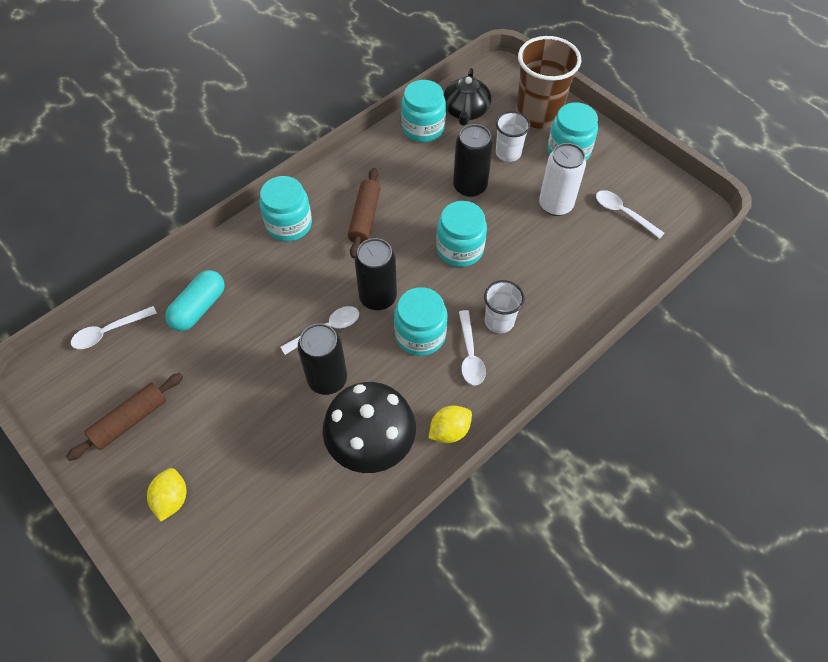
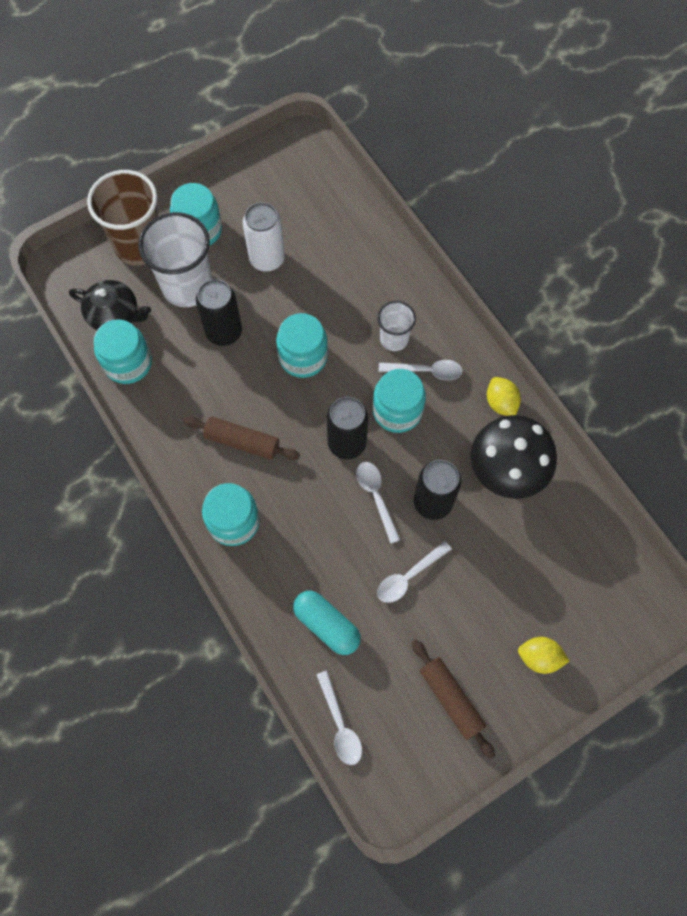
camera: 80 degrees left, 10 degrees up
white cup [496,111,531,162] -> white cup [138,212,212,307], size x1.82
white spoon [596,190,665,239] -> white spoon moved to [377,541,452,603]

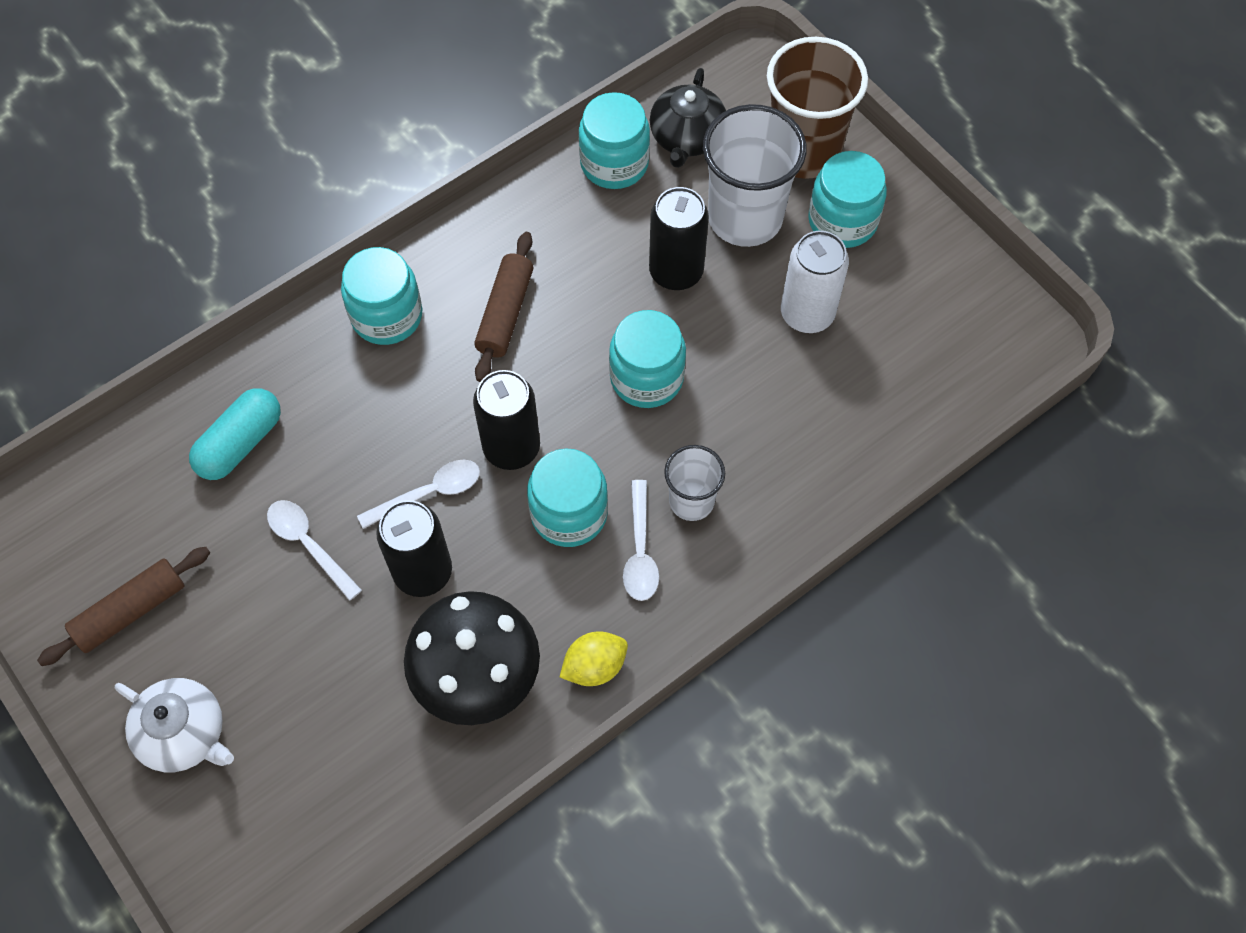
camera: 85 degrees right, 5 degrees down
white spoon [316,671,362,765] -> none
yellow lemon [518,637,569,674] -> white teapot [115,678,234,772]

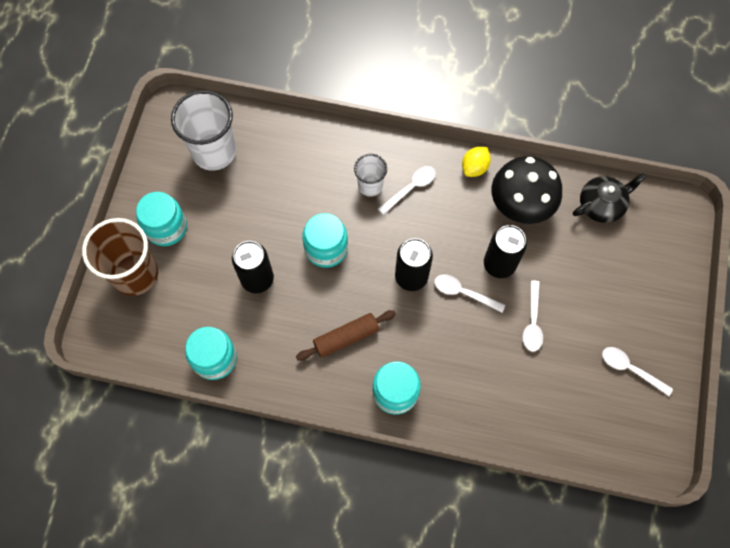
camera: 130 degrees left, 5 degrees up
brown rolling pin [37,547,210,666] -> white spoon [602,347,673,396]
white teapot [115,678,234,772] -> none
turquoise capsule [189,388,281,480] -> none
turquoise jar [527,448,608,547] -> none
yellow lemon [560,631,628,686] -> yellow lemon turned 75 degrees counterclockwise [462,147,491,177]
black teapot [650,68,726,168] -> black teapot moved to [573,173,646,223]
white cup [703,104,807,247] -> white cup moved to [171,90,236,171]
white can [781,231,849,333] -> none

